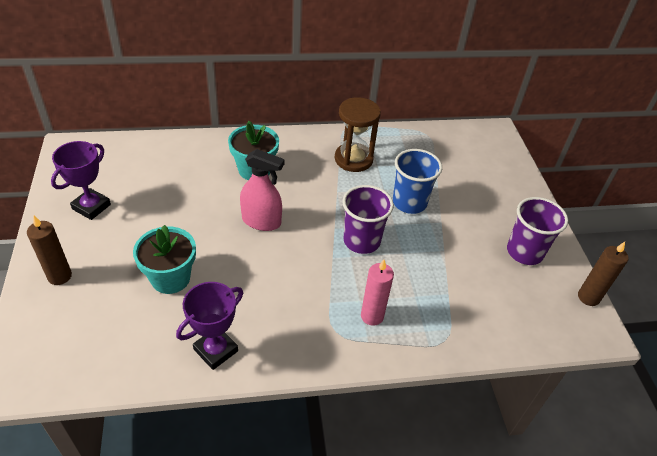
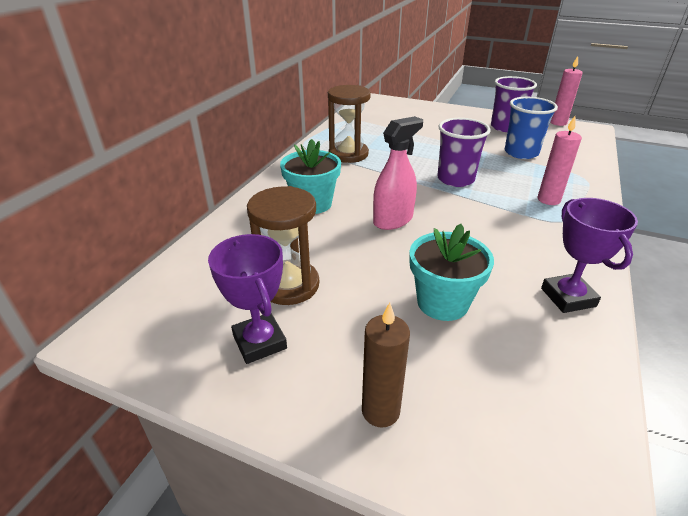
camera: 55 degrees left, 10 degrees down
blue cup [393,149,442,214] -> blue cup moved to [505,97,558,159]
brown candle [578,242,628,306] -> pink candle [550,56,583,126]
none -> brown hourglass [247,186,319,305]

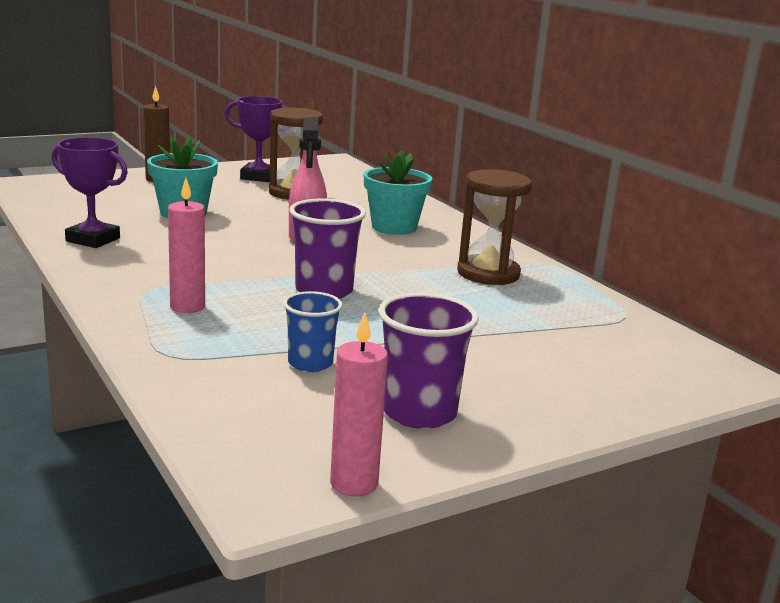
camera: 125 degrees right, 15 degrees down
blue cup [505,97,558,159] -> blue cup [283,291,343,372], size x0.66

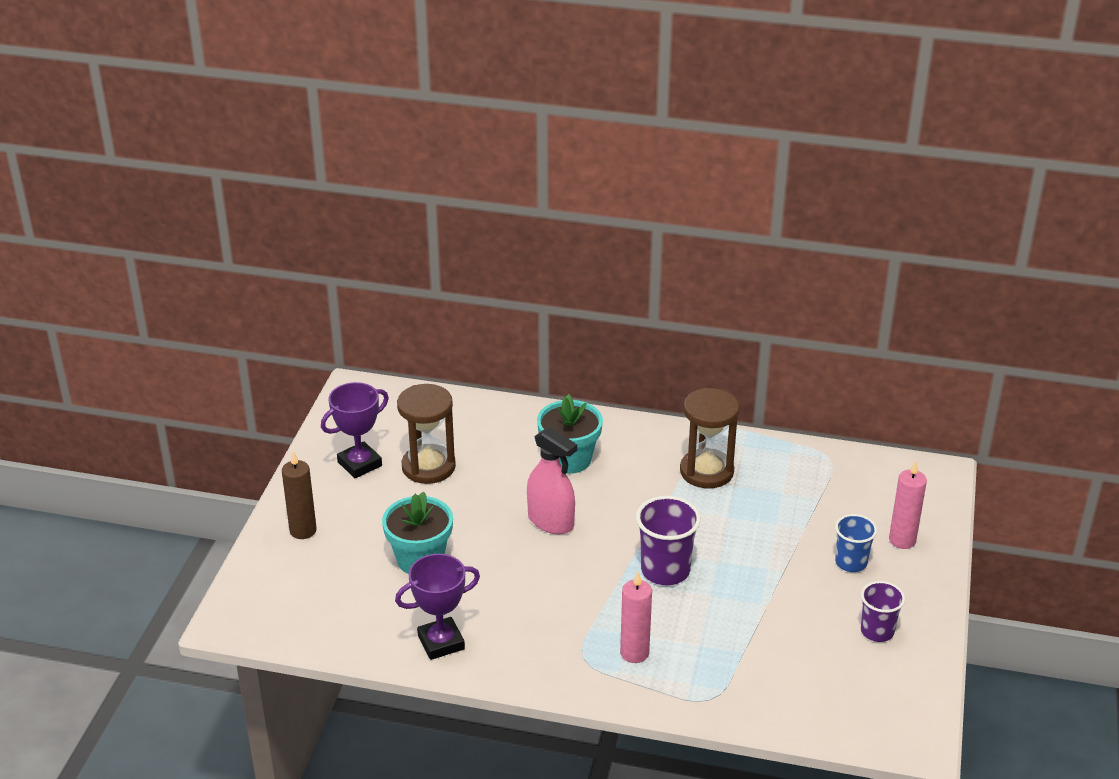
camera: 45 degrees left, 15 degrees up
blue cup [283,291,343,372] -> blue cup moved to [835,514,877,572]
pink candle [330,313,388,497] -> pink candle moved to [889,461,927,549]
purple cup [379,293,479,429] -> purple cup [861,581,905,642], size x0.66

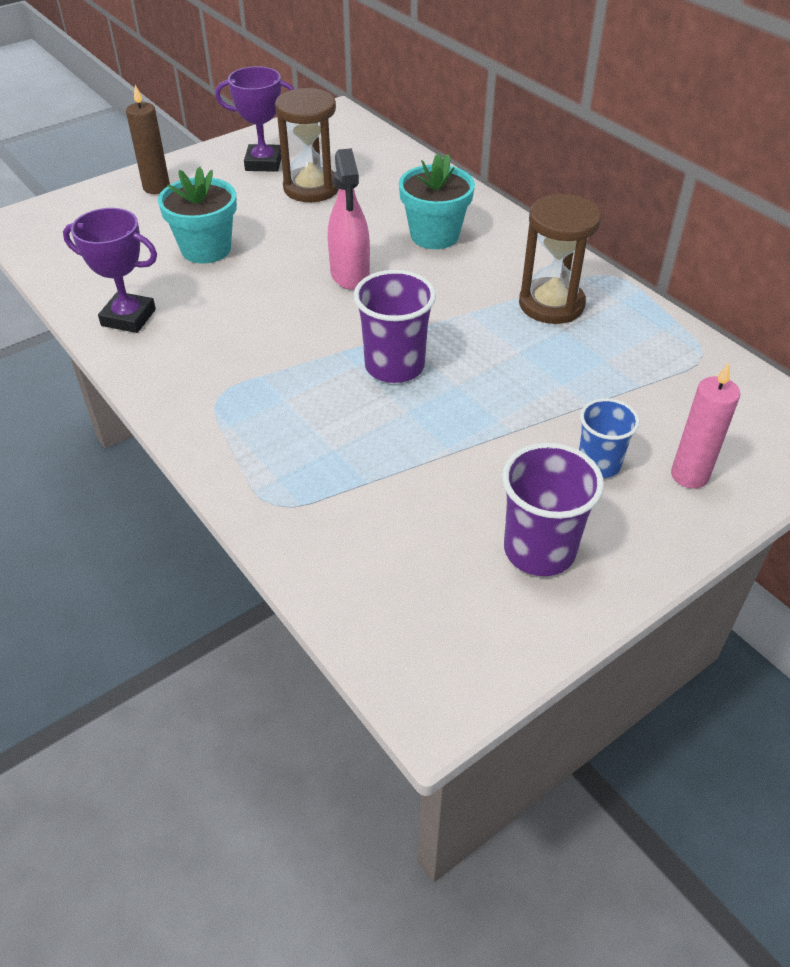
camera: 40 degrees right, 10 degrees up
pink candle [620,572,652,663] -> none
purple cup [861,581,905,642] -> purple cup [502,443,604,576], size x1.53

